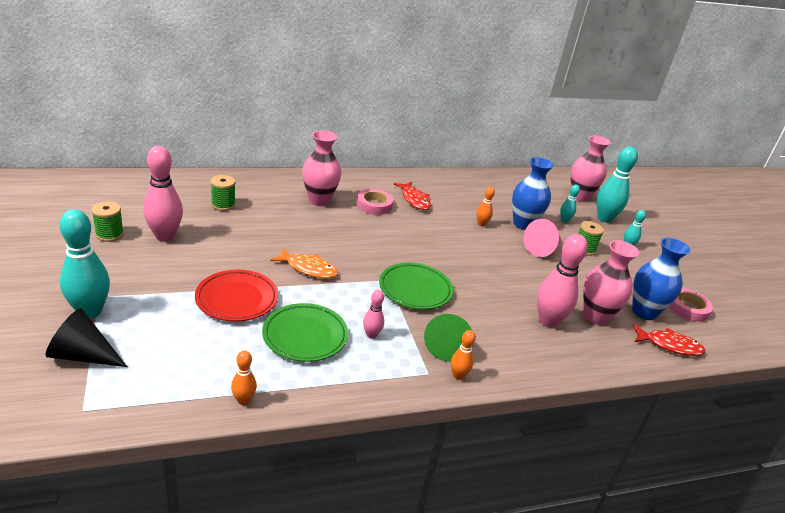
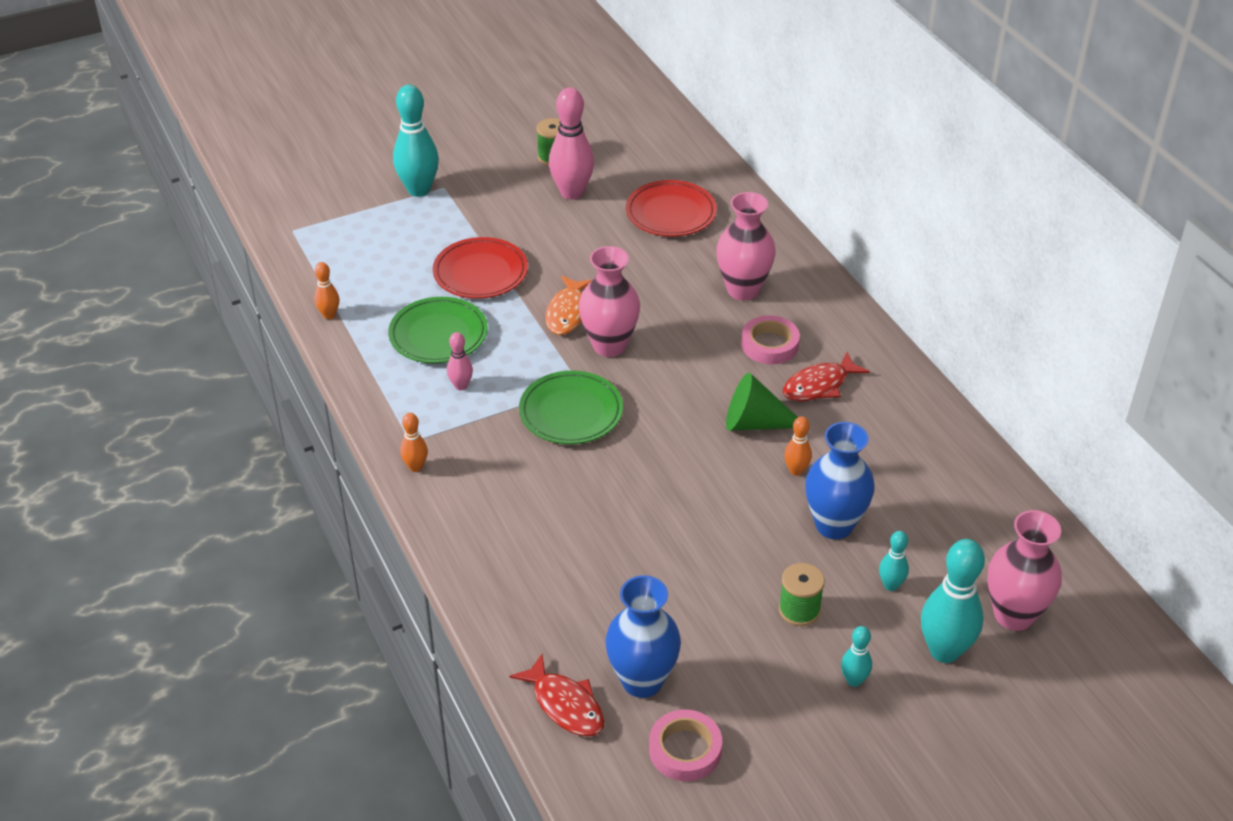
camera: 85 degrees right, 10 degrees up
black cone [46,308,128,367] -> none
green spool [211,175,236,211] -> red plate [626,180,717,237]
green cone [424,314,473,362] -> green cone moved to [726,373,798,431]
pink cone [523,219,561,257] -> none
pink bowling pin [537,234,588,328] -> none
pink vase [583,240,639,325] -> pink vase moved to [579,246,640,357]
red fish [632,324,705,356] -> red fish turned 45 degrees counterclockwise [510,654,605,736]

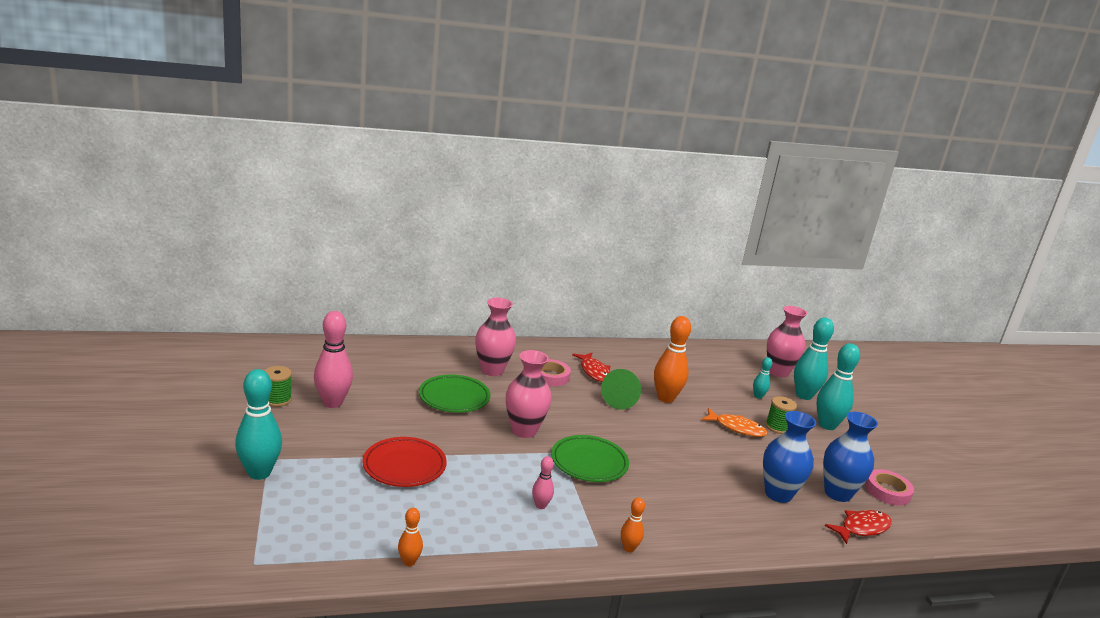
camera: 80 degrees left, 20 degrees down
green plate [388,297,488,363] -> green plate moved to [419,374,491,413]
orange fish [545,276,592,335] -> orange fish moved to [702,408,768,437]
red plate [626,180,717,237] -> none
orange bowling pin [784,416,812,476] -> orange bowling pin [654,316,691,403], size x1.99
blue vase [805,422,875,539] -> blue vase moved to [763,411,816,503]
turquoise bowling pin [841,626,872,687] -> turquoise bowling pin [816,343,860,430], size x1.99

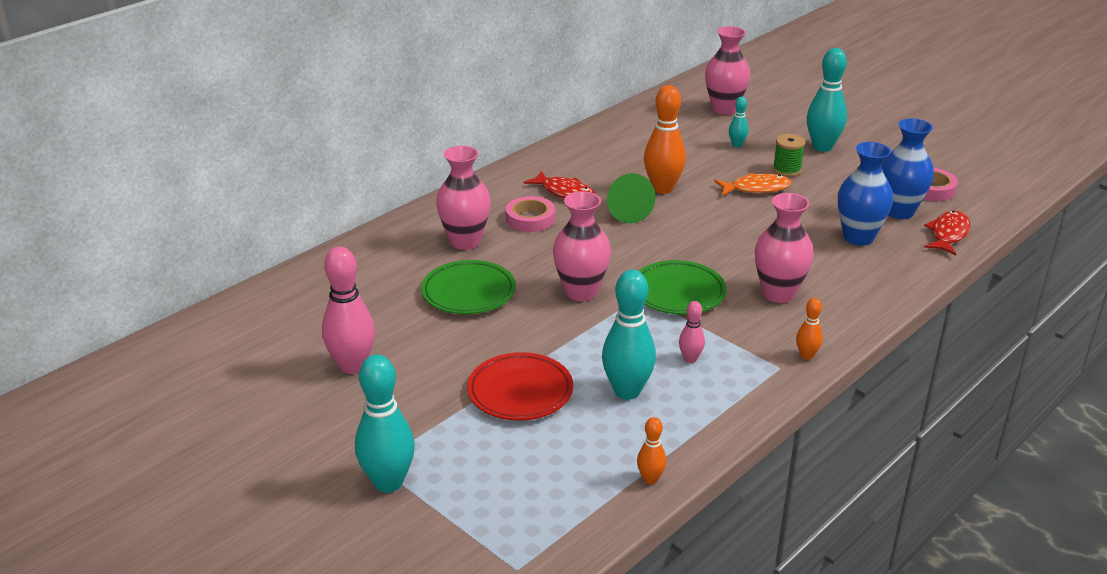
camera: 30 degrees left, 10 degrees up
green spool [264,366,292,407] -> none
turquoise bowling pin [794,318,834,400] -> turquoise bowling pin moved to [602,270,656,400]
none -> pink vase [755,193,814,303]

